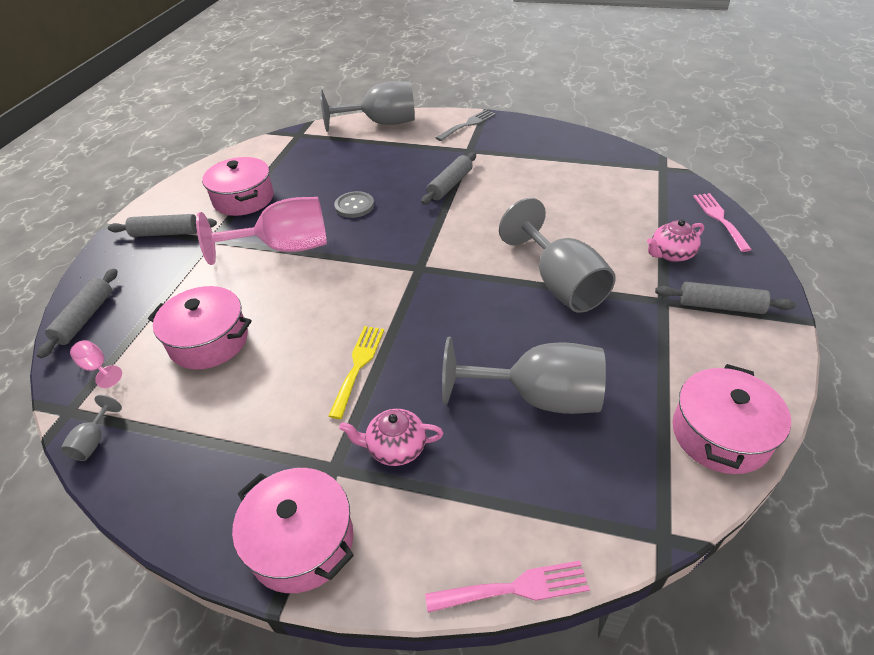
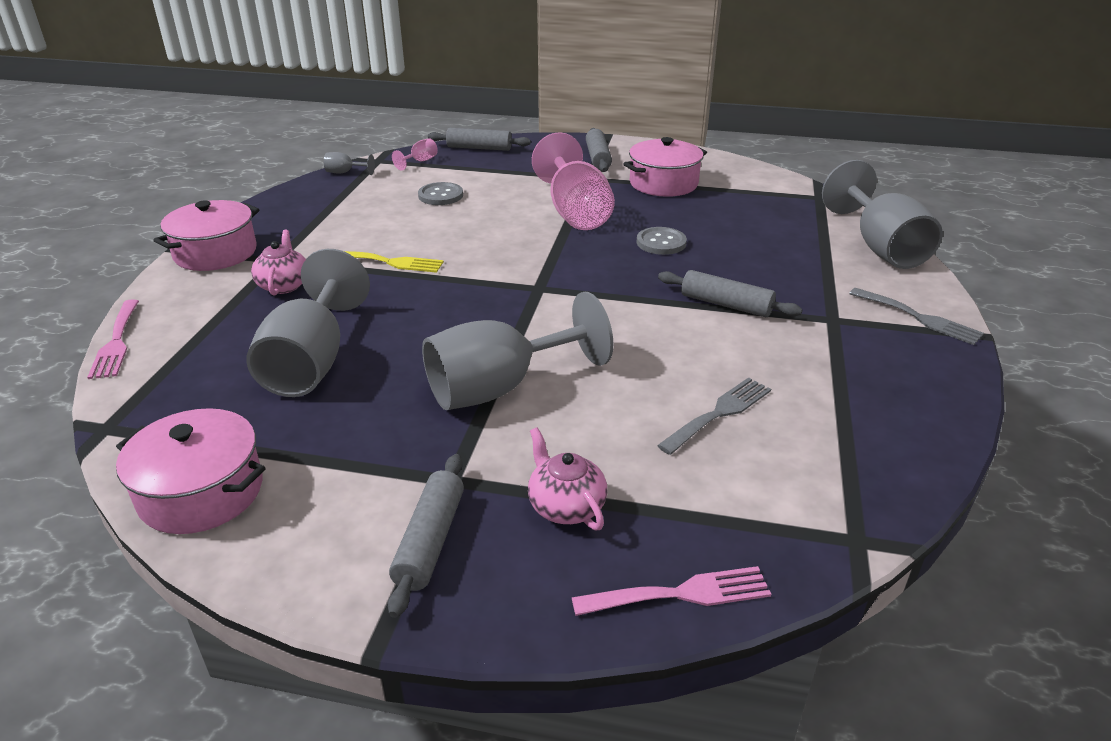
camera: 85 degrees right, 10 degrees down
pink pot [148,286,252,370] -> grey button [418,182,463,205]
none -> grey fork [657,377,771,455]

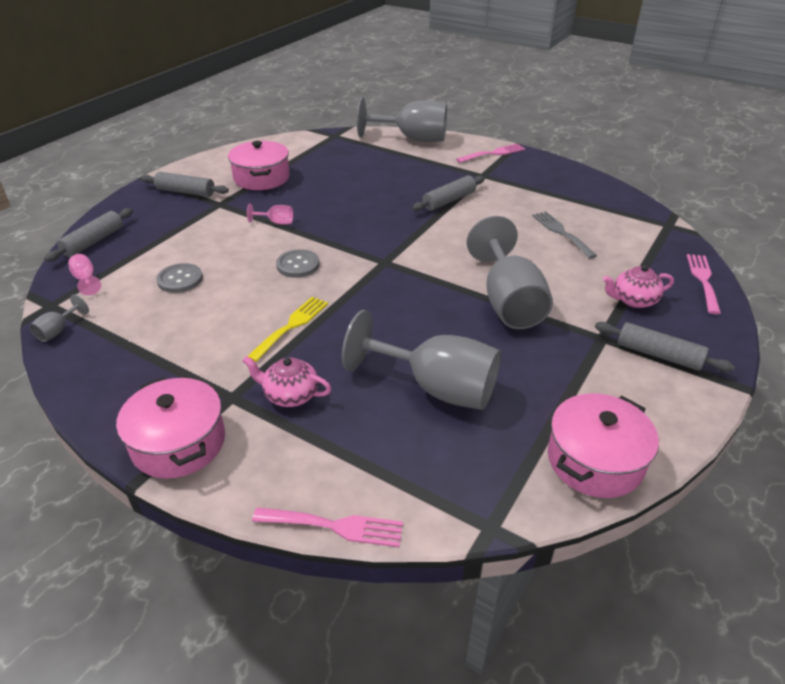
camera: 70 degrees left, 5 degrees up
pink goblet [532,132,615,230] -> pink goblet [247,204,293,225], size x0.40
grey button [636,227,687,255] -> grey button moved to [276,249,320,278]
grey fork [849,288,984,345] -> pink fork [456,144,525,163]

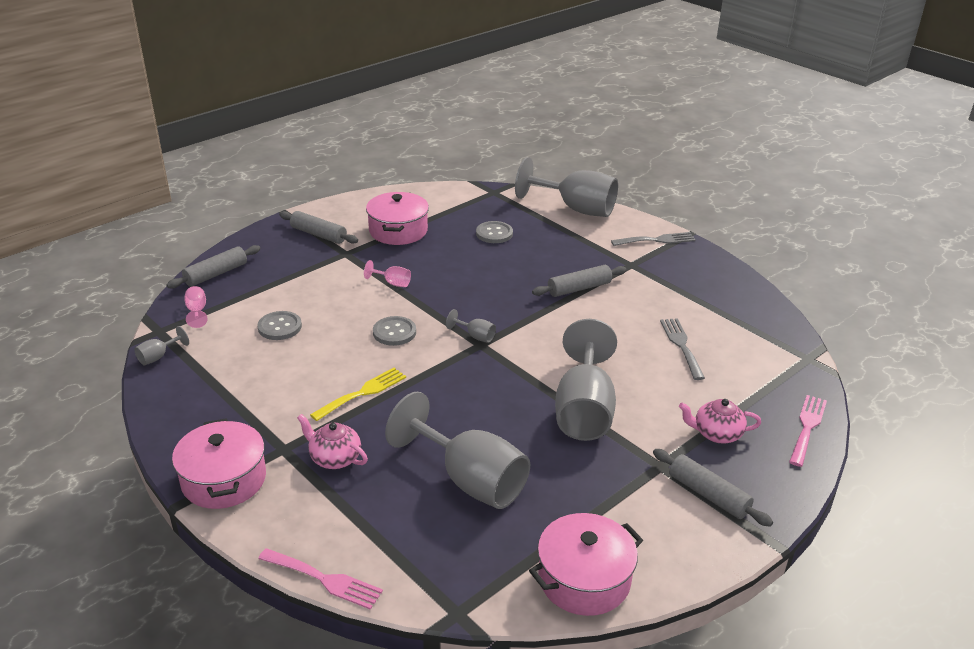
camera: 15 degrees right, 5 degrees down
pink fork [456,144,525,163] -> grey fork [611,232,696,246]
none -> grey goblet [446,309,496,343]
none -> grey button [476,221,513,243]

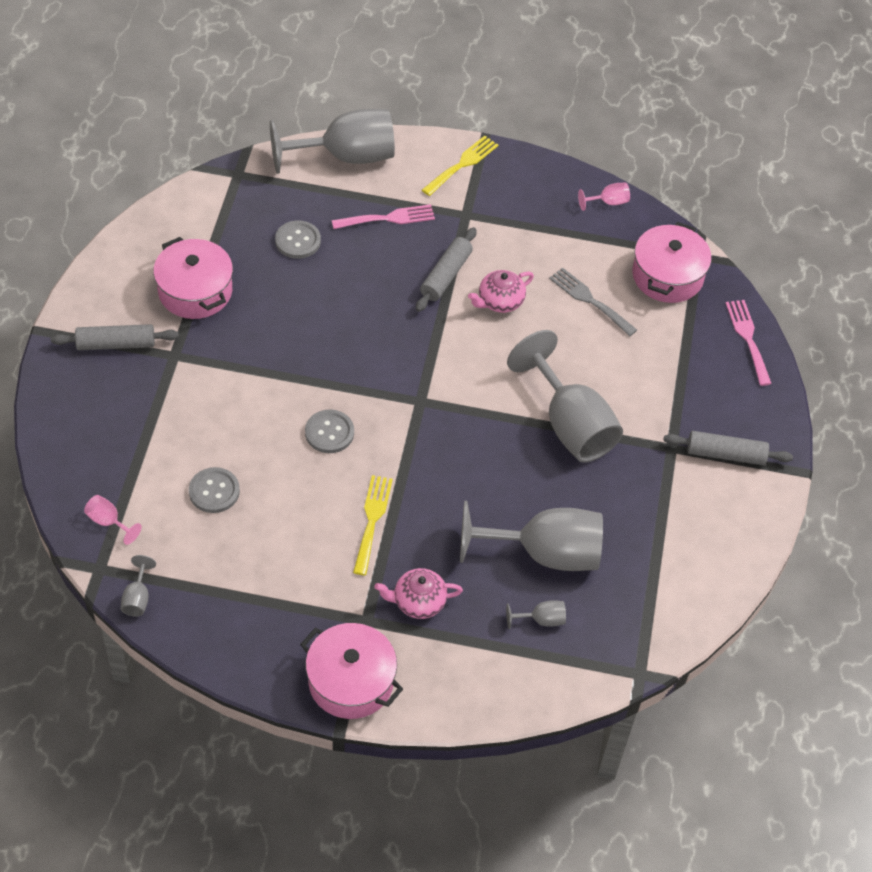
camera: 40 degrees left, 20 degrees up
grey rolling pin [166,245,260,289] -> none
pink fork [258,548,383,610] -> pink fork moved to [332,204,435,229]
pink goblet [364,260,411,287] -> pink goblet moved to [578,182,630,211]
grey goblet [446,309,496,343] -> grey goblet moved to [506,600,566,629]
pink pot [529,513,643,616] -> pink pot moved to [632,222,711,303]
grey fork [611,232,696,246] -> yellow fork [422,136,498,196]
pink teapot [679,399,761,443] -> pink teapot moved to [468,270,534,313]

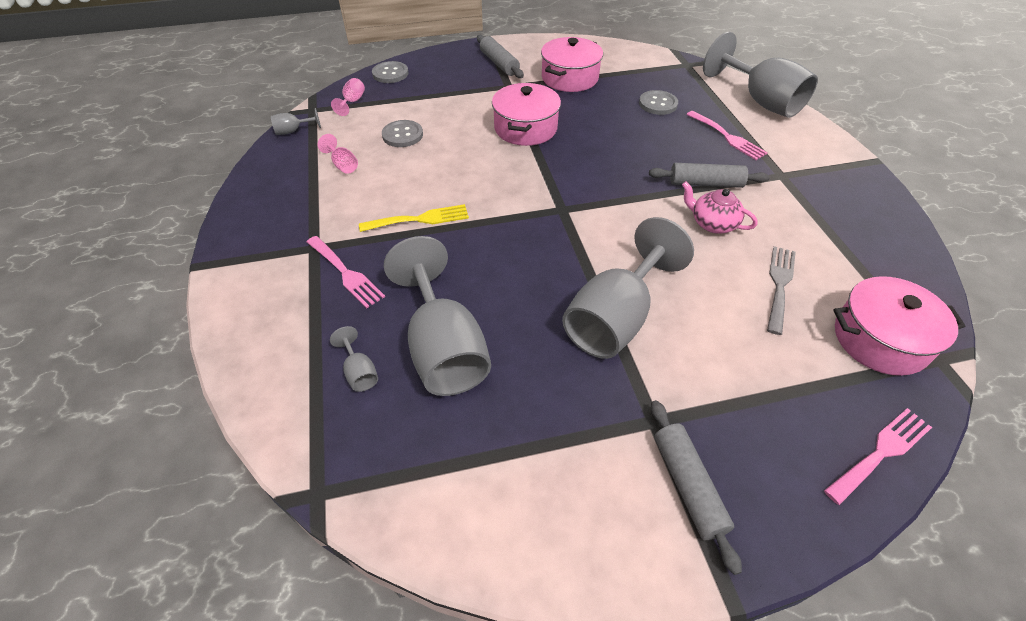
camera: 70 degrees right, 5 degrees down
pink pot [300,623,403,719] -> pink pot moved to [492,83,561,146]
grey button [305,410,354,453] -> grey button moved to [372,61,408,83]
pink teapot [374,568,463,619] -> pink fork [307,236,385,309]
yellow fork [422,136,498,196] -> none
pink goblet [578,182,630,211] -> pink goblet moved to [317,134,358,174]

